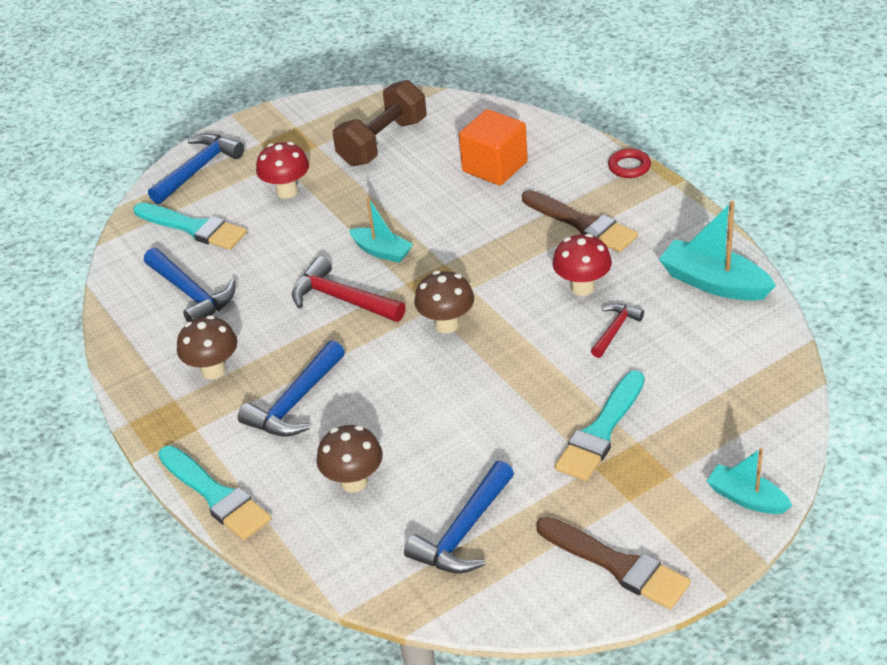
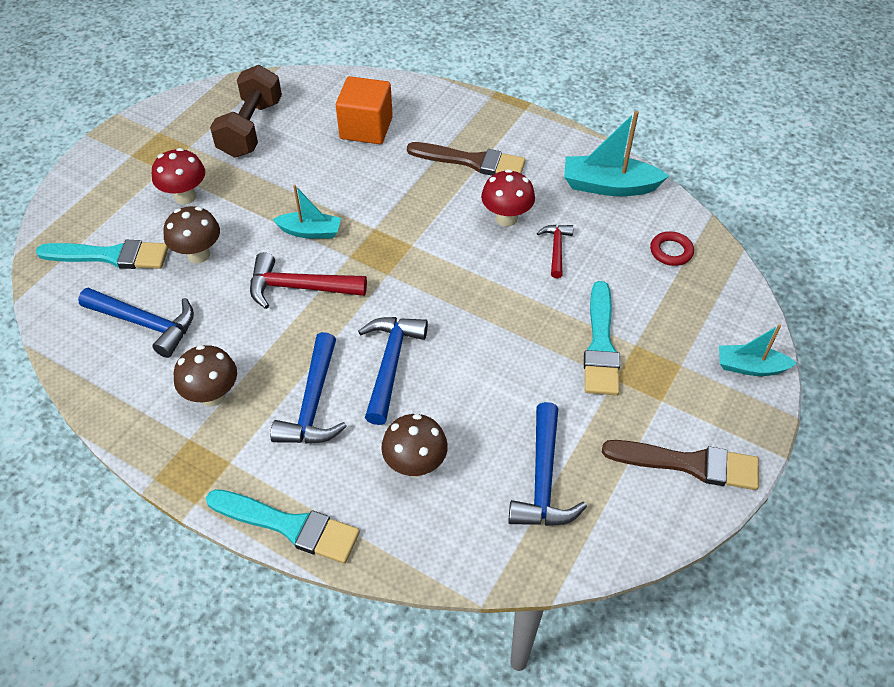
camera: 30 degrees left, 10 degrees up
blue hammer [148,133,244,204] -> blue hammer moved to [358,317,428,425]
brown mushroom [414,271,474,333] -> brown mushroom moved to [163,206,220,263]
red ring [608,148,651,178] -> red ring moved to [650,231,694,266]

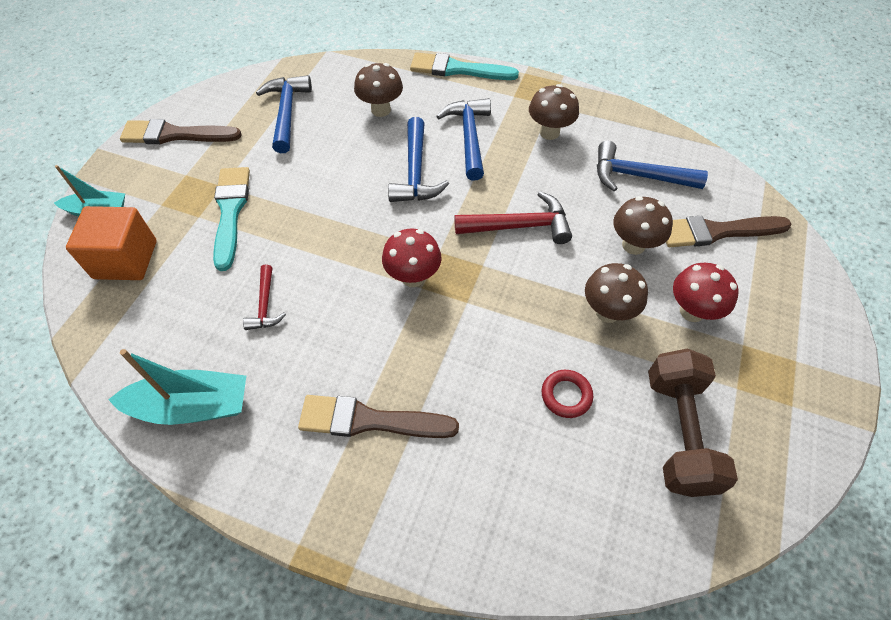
camera: 170 degrees right, 5 degrees up
turquoise brush [36,240,168,269] -> brown brush [666,216,792,247]
turquoise boat [272,185,341,239] -> none
orange cube [336,76,393,144] -> orange cube moved to [66,206,157,280]
red mushroom [481,169,535,227] -> red mushroom moved to [382,229,442,287]
red ring [650,231,694,266] -> red ring moved to [541,370,593,418]
none -> brown mushroom [585,263,648,323]

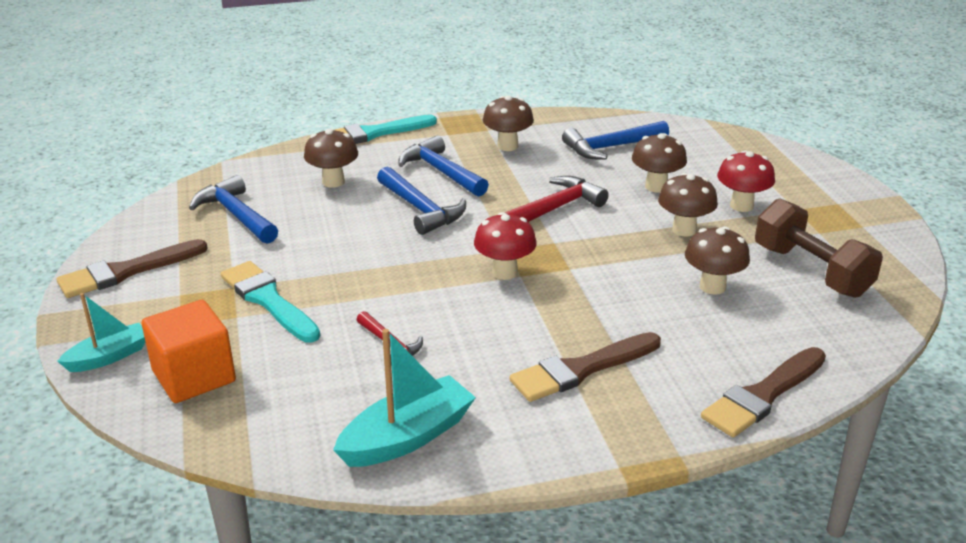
camera: 35 degrees left, 25 degrees down
red ring [541,370,593,418] -> brown mushroom [685,226,750,295]
brown brush [666,216,792,247] -> brown brush moved to [701,347,826,437]

